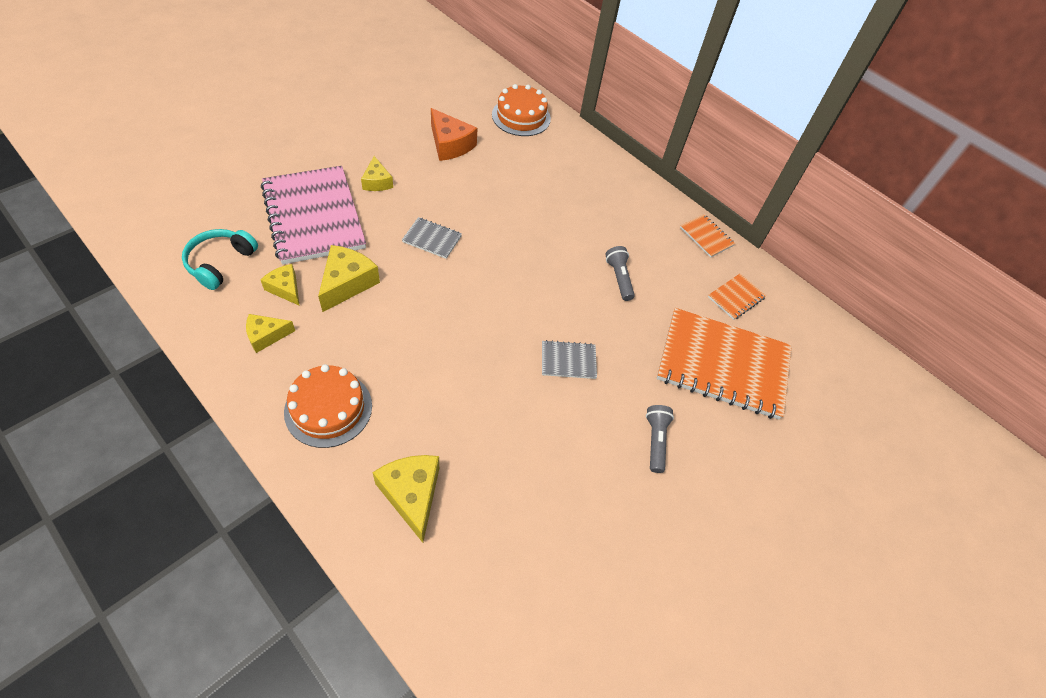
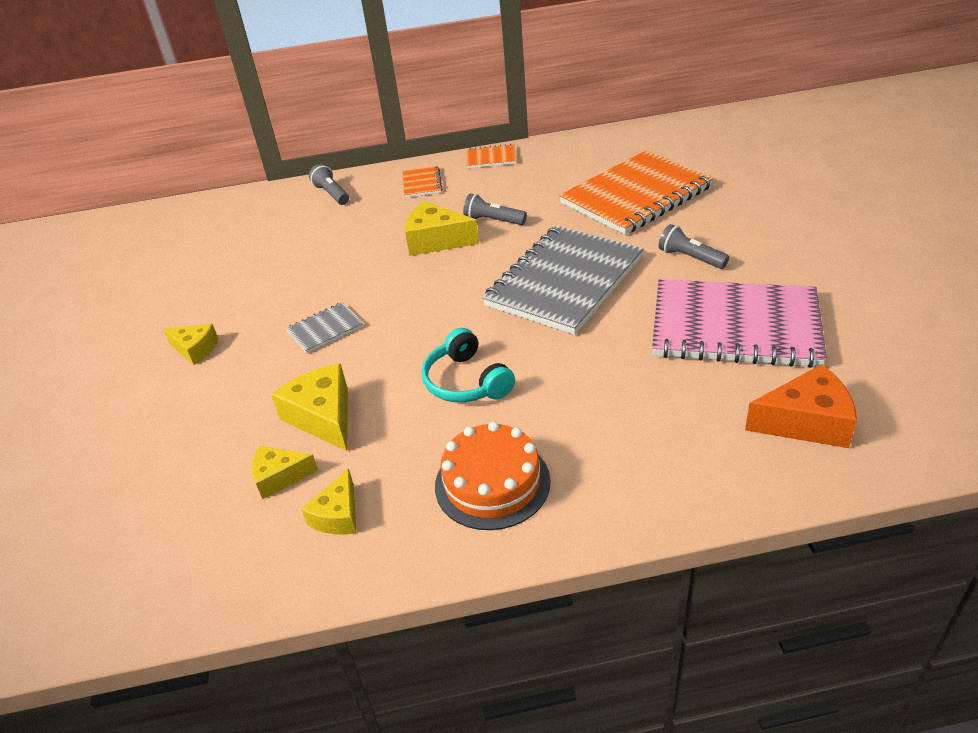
camera: 45 degrees left, 15 degrees down
turquoise headphones [182,229,258,290] -> turquoise headphones moved to [422,328,515,402]
pink notebook [261,166,366,265] -> pink notebook moved to [652,279,827,368]
yellow cheese [372,455,439,543] -> yellow cheese moved to [405,201,479,256]
orange cheese [431,108,478,161] -> orange cheese moved to [745,364,857,448]
orange cake [492,84,551,136] -> none
grey notebook [542,340,597,379] -> grey notebook [482,226,643,335], size x2.31
orange notebook [708,274,766,320] -> orange notebook moved to [402,166,442,198]
none -> grey flashlight [309,164,349,205]

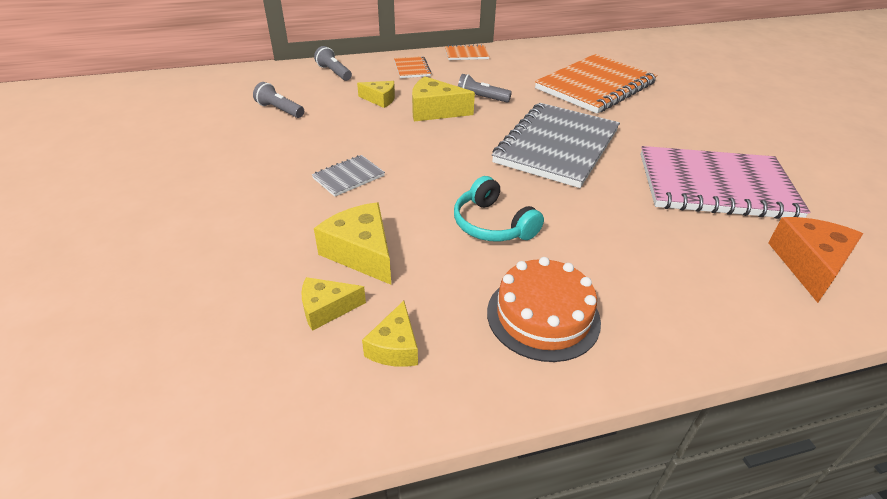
camera: 10 degrees left, 0 degrees up
yellow cheese [163,324,219,365] -> yellow cheese moved to [357,81,395,108]
grey flashlight [658,224,729,269] -> grey flashlight moved to [253,82,304,118]
orange cheese [745,364,857,448] -> orange cheese turned 60 degrees counterclockwise [768,217,863,303]

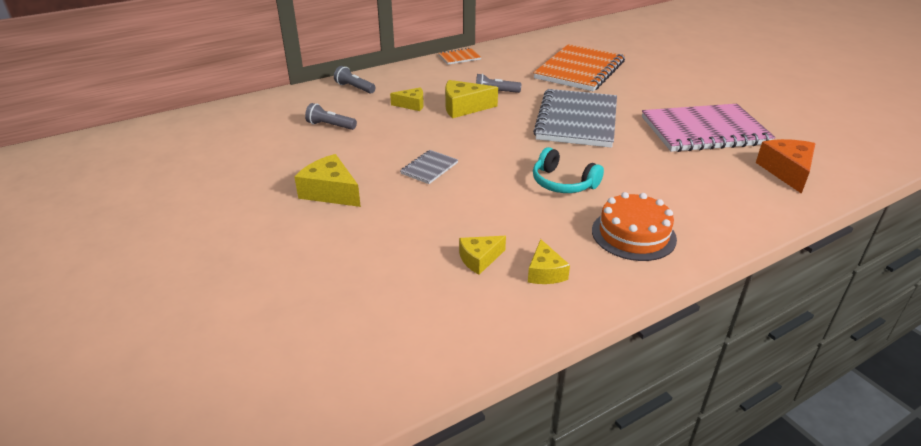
camera: 15 degrees left, 5 degrees down
yellow cheese [314,202,391,285] -> yellow cheese moved to [295,154,361,207]
orange notebook [394,56,431,78] -> none

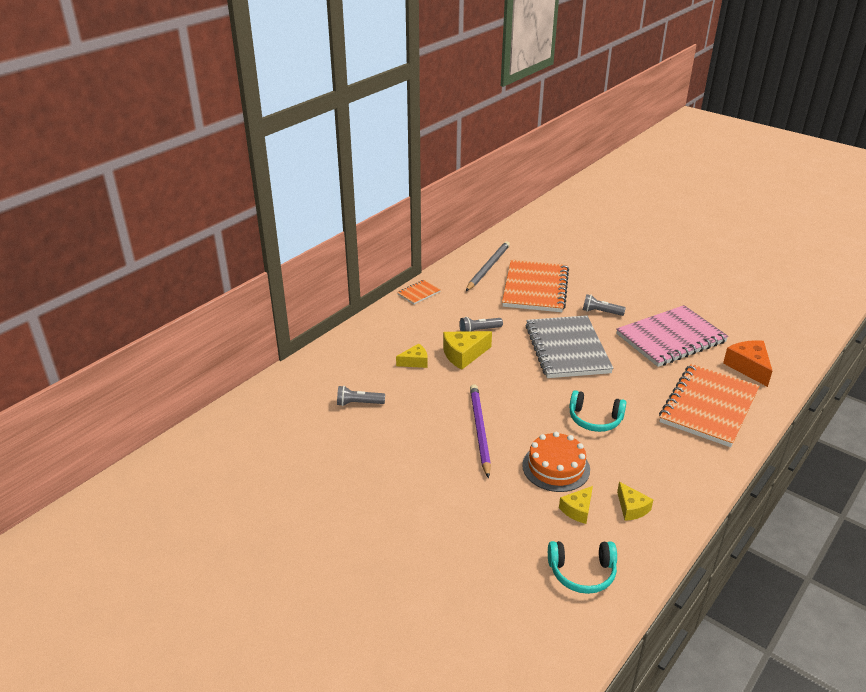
camera: 20 degrees left, 0 degrees up
yellow cheese [295,154,361,207] -> none
grey flashlight [334,66,376,94] -> grey flashlight moved to [583,294,626,316]
grey notebook [400,150,458,184] -> purple pencil [470,384,491,478]
orange cake [592,192,677,261] -> orange cake moved to [522,432,590,492]
none -> grey pencil [466,241,510,291]
none -> turquoise headphones [548,541,617,594]
none -> orange notebook [659,364,759,447]

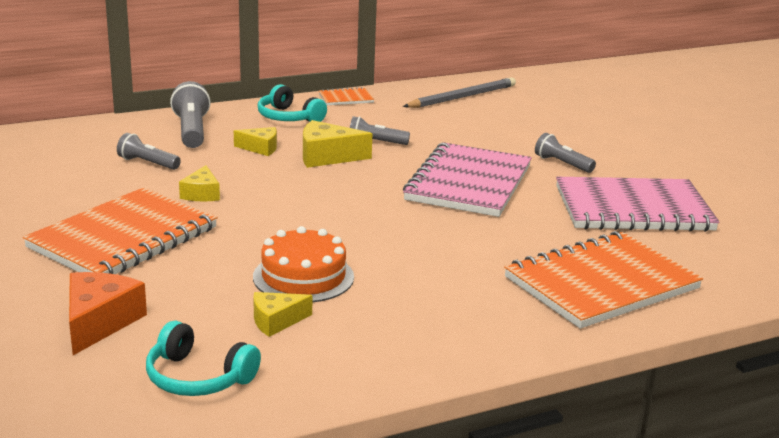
camera: 25 degrees right, 10 degrees down
purple pencil [470,384,491,478] -> none
orange notebook [502,260,569,312] -> orange notebook moved to [23,187,218,274]
grey notebook [526,315,613,378] -> pink notebook [403,142,532,217]
turquoise headphones [569,390,627,432] -> turquoise headphones moved to [258,84,327,122]
yellow cheese [617,482,654,521] -> yellow cheese moved to [179,165,220,202]
orange cheese [723,340,772,387] -> orange cheese moved to [69,272,147,355]
none -> grey flashlight [170,81,211,148]

